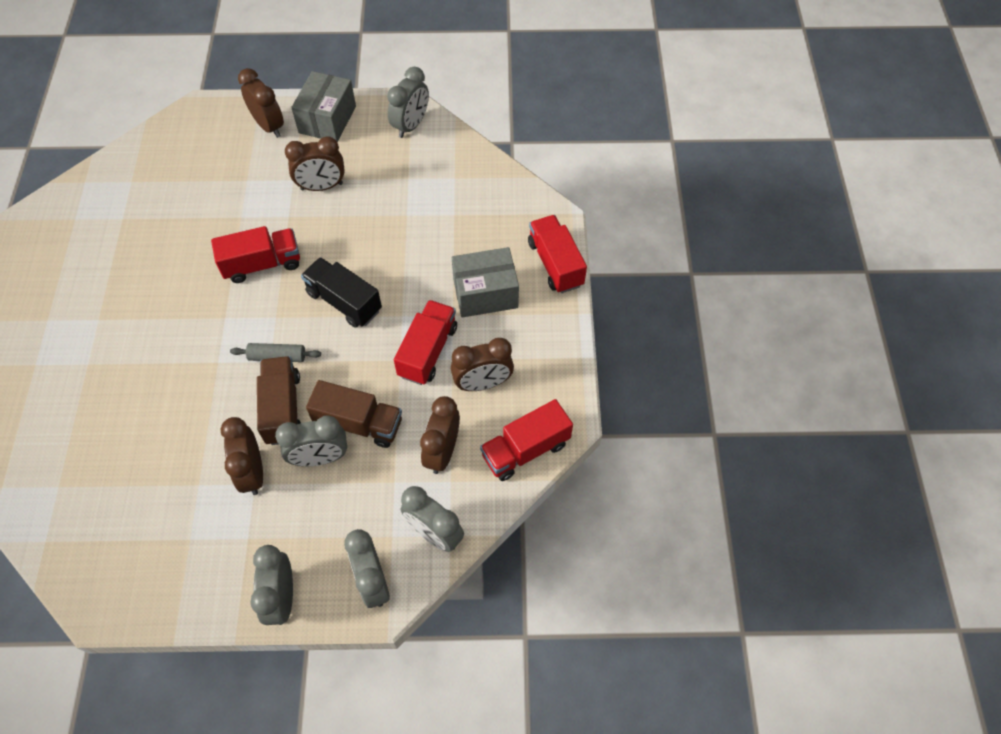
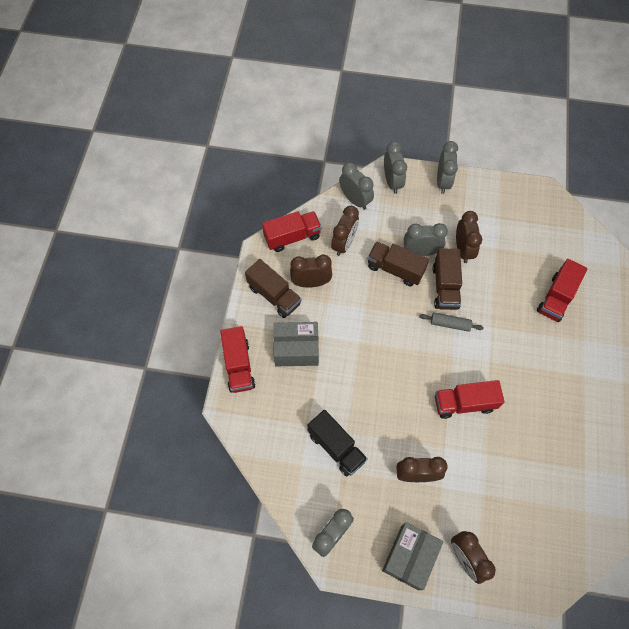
camera: 170 degrees left, 5 degrees up
black truck [301,257,382,328] -> black truck moved to [307,410,368,476]
red truck [394,300,457,385] -> red truck moved to [537,259,588,322]
none -> brown truck [245,259,301,318]

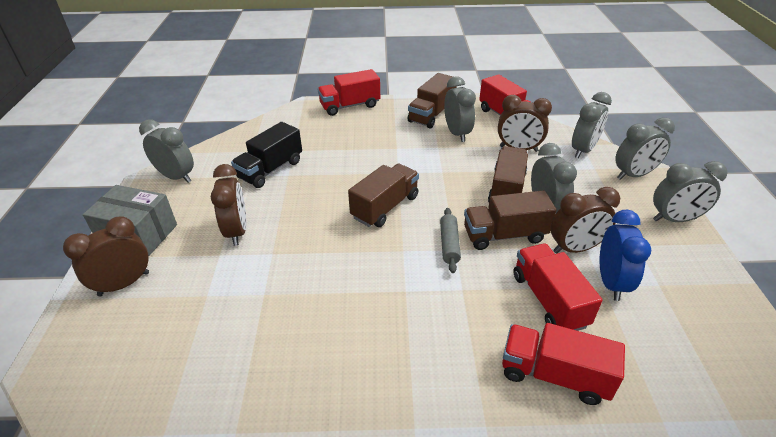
camera: 80 degrees right, 25 degrees down
grey box [273,322,319,366] -> none
brown clock [290,255,332,288] -> grey clock [444,76,476,142]
red truck [435,380,504,419] -> red truck moved to [514,243,603,331]
none -> brown truck [348,163,419,227]
none -> blue clock [600,210,651,301]

